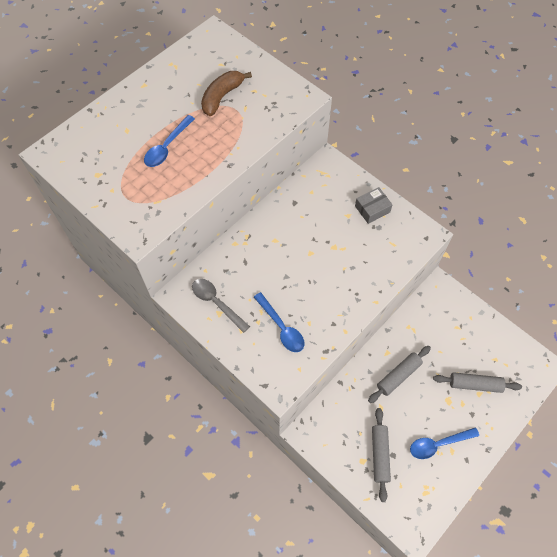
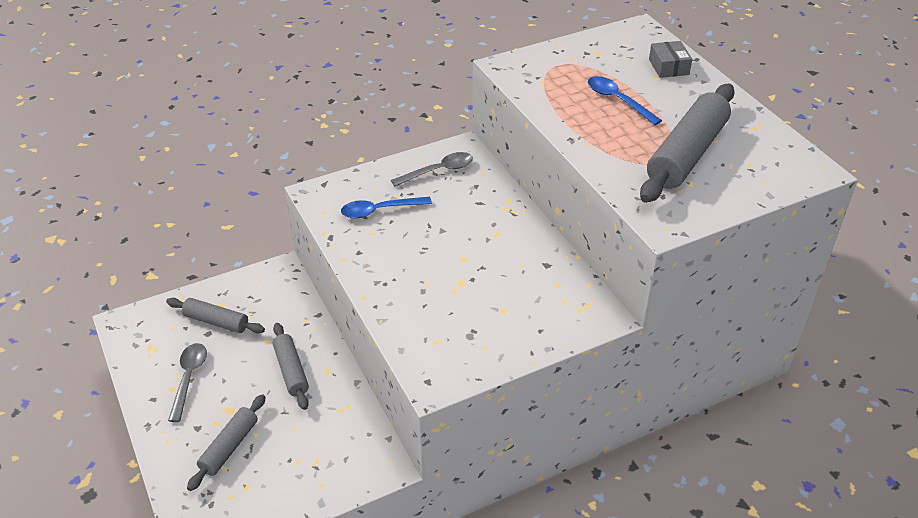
camera: 110 degrees right, 20 degrees down
brown banana [201,71,252,116] -> grey rolling pin [640,84,735,203]
grey box [355,187,393,224] -> grey box moved to [649,41,692,78]
blue spoon [410,427,479,459] -> grey spoon [168,343,207,422]

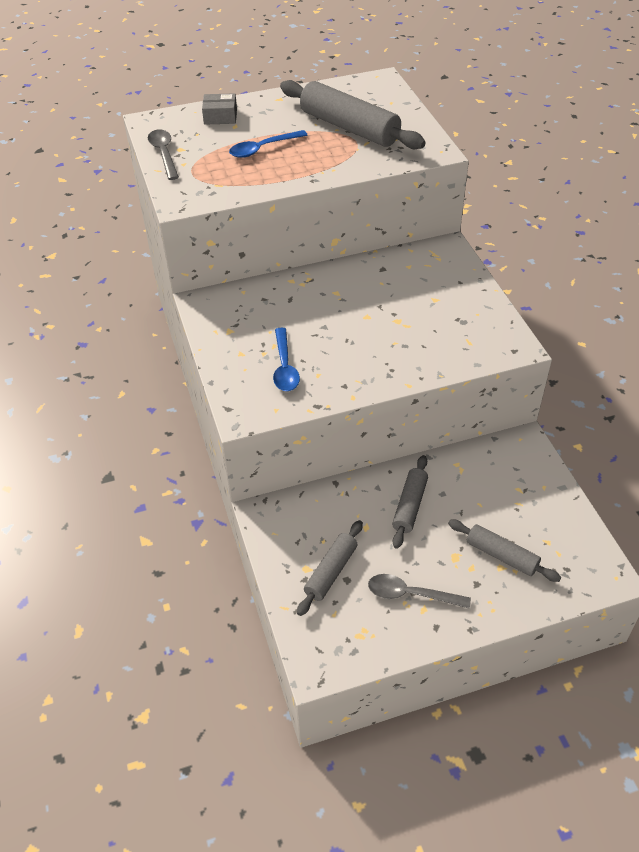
camera: 80 degrees left, 5 degrees up
grey rolling pin [273,323,309,410] -> grey rolling pin turned 60 degrees counterclockwise [392,455,428,549]
grey spoon [391,152,473,186] -> grey spoon moved to [148,129,179,180]

